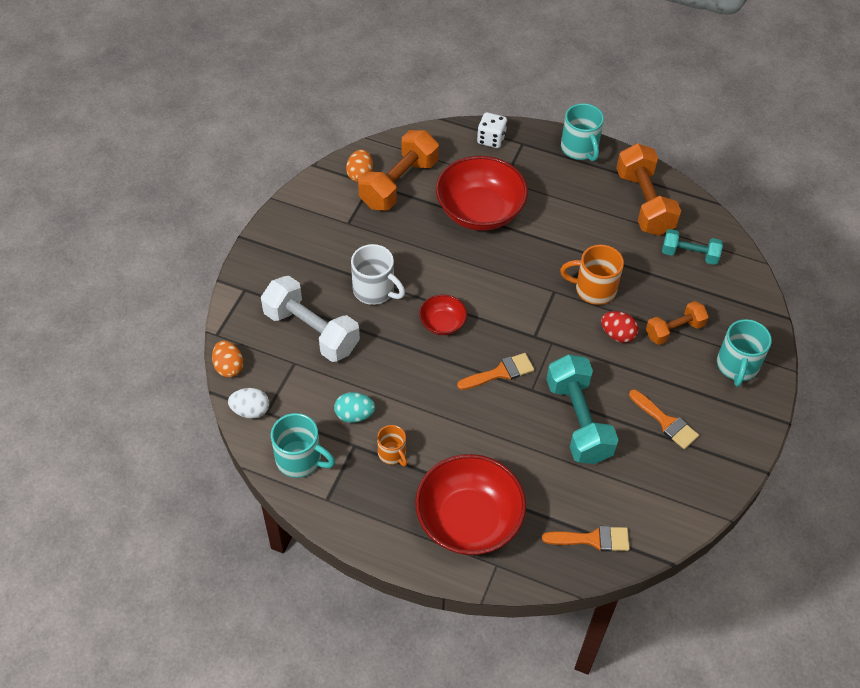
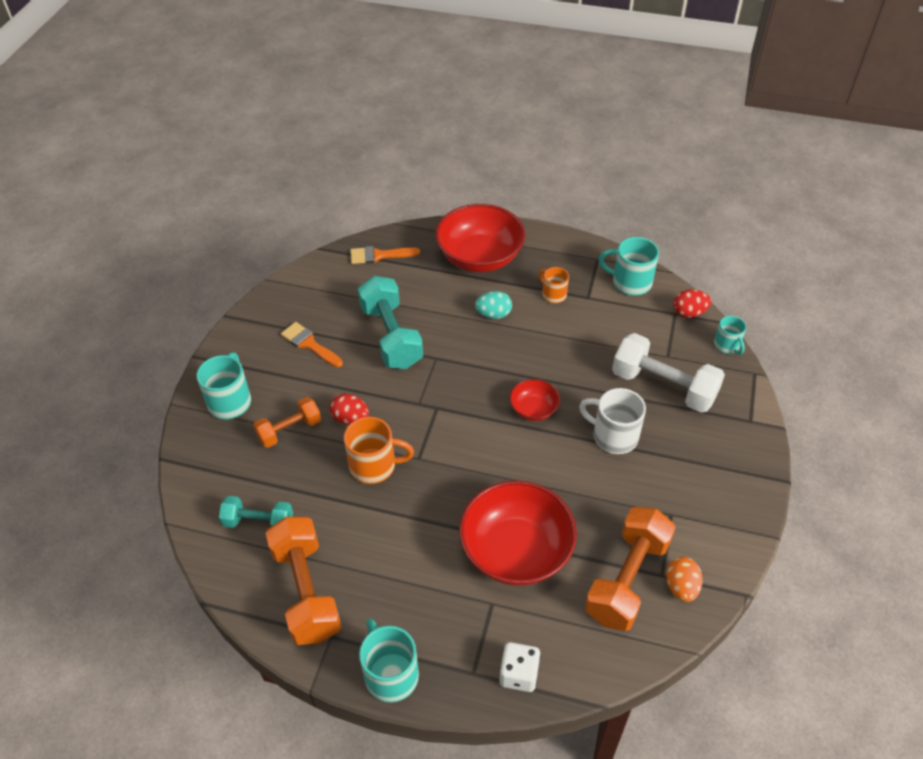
camera: 175 degrees right, 5 degrees down
orange egg [212,341,244,378] -> turquoise mug [714,316,746,355]
white egg [228,388,269,419] -> red egg [673,289,712,318]
turquoise egg [334,392,375,423] -> turquoise egg moved to [475,291,512,319]
orange brush [457,353,534,390] -> none

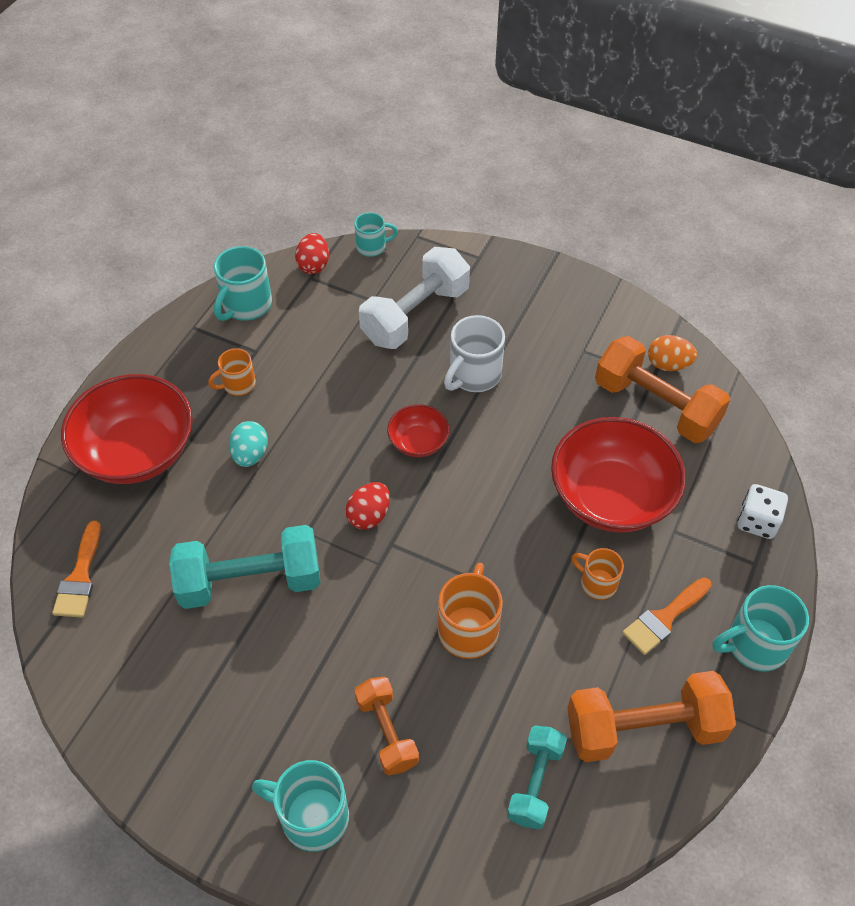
camera: 80 degrees left, 5 degrees up
orange brush [281,322,343,368] -> orange brush moved to [622,577,712,655]
red egg [330,394,369,425] -> red egg moved to [345,482,390,530]
none -> orange mug [571,548,624,600]

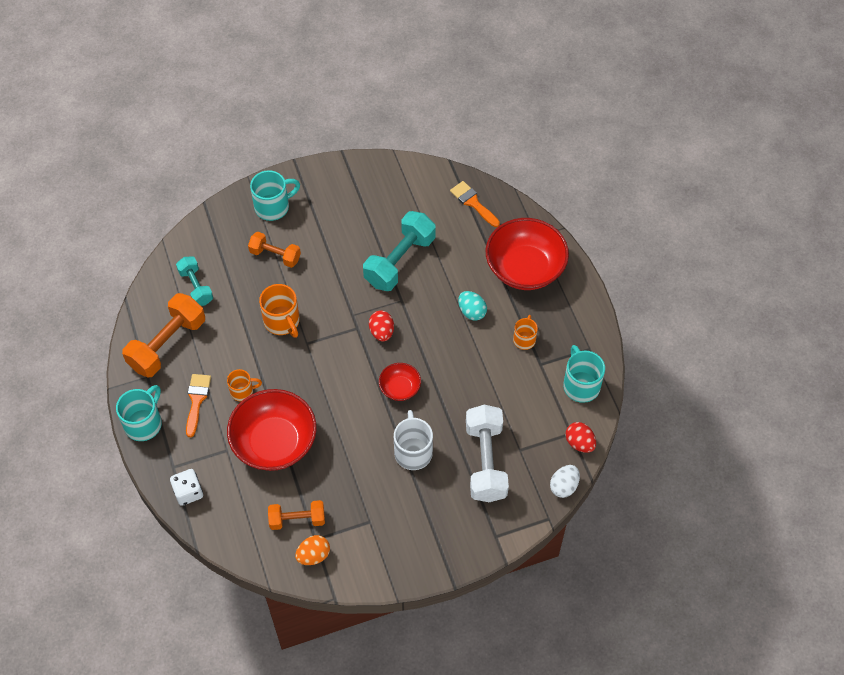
camera: 135 degrees right, 5 degrees up
turquoise mug [354,212,398,257] -> white egg [550,465,580,498]
orange dumbbell [595,336,730,443] -> orange dumbbell [268,500,325,530], size x0.59

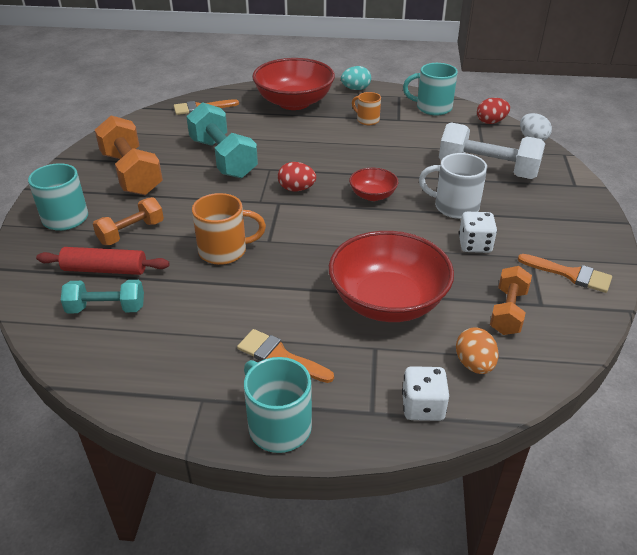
camera: 65 degrees left, 20 degrees down
orange dumbbell [122,293,205,378] -> orange dumbbell moved to [95,115,163,195]
orange mug [227,369,262,401] -> none
orange egg [295,535,330,565] -> orange egg moved to [456,327,499,374]
turquoise egg [458,291,487,320] -> turquoise egg moved to [341,66,371,90]
none -> red rolling pin [36,247,170,275]
none -> white dice [459,212,497,253]
none -> orange brush [517,254,612,293]

